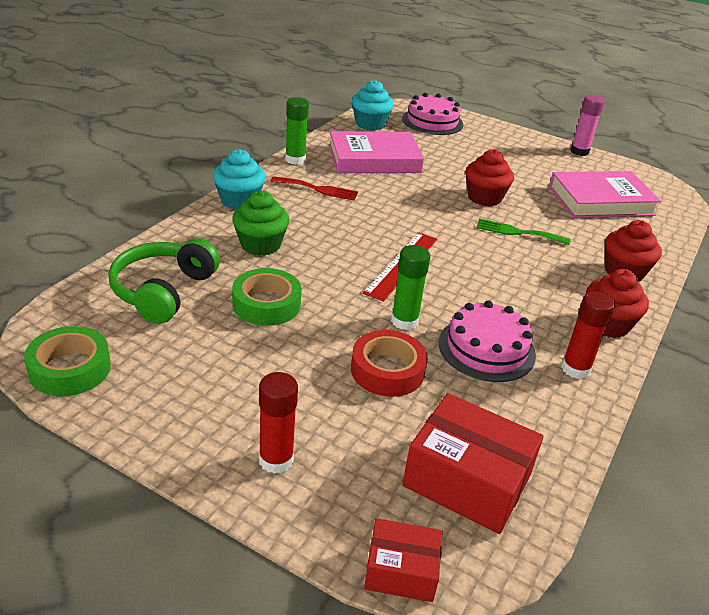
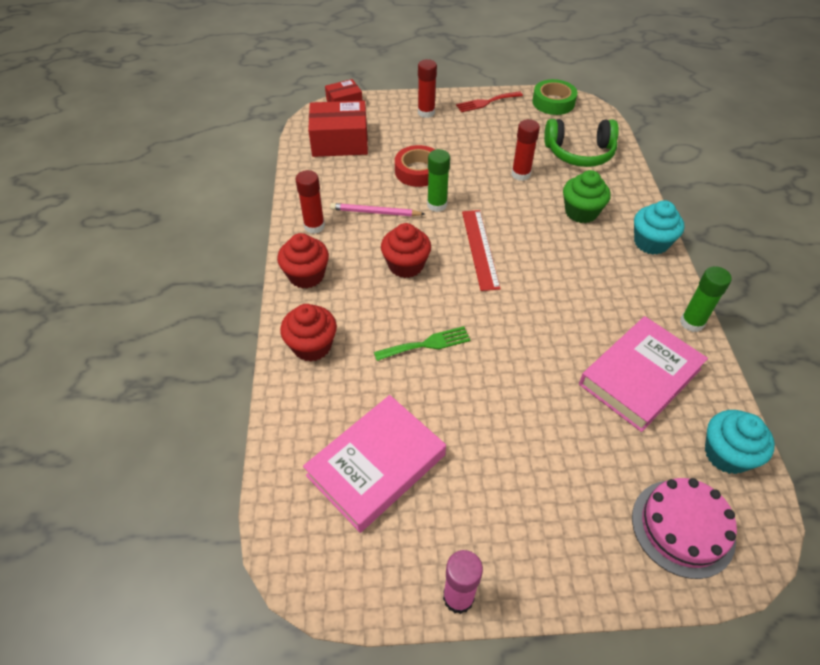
camera: 150 degrees right, 15 degrees up
green headphones [108,238,220,324] -> green headphones turned 105 degrees clockwise [544,119,619,167]
green tape [232,268,302,326] -> red glue stick [512,119,540,181]
red fork [270,176,358,200] -> red fork moved to [456,91,523,112]
pink cake [439,300,536,382] -> pink pencil [330,203,424,216]
red cupcake [465,149,514,206] -> red cupcake moved to [381,223,431,278]

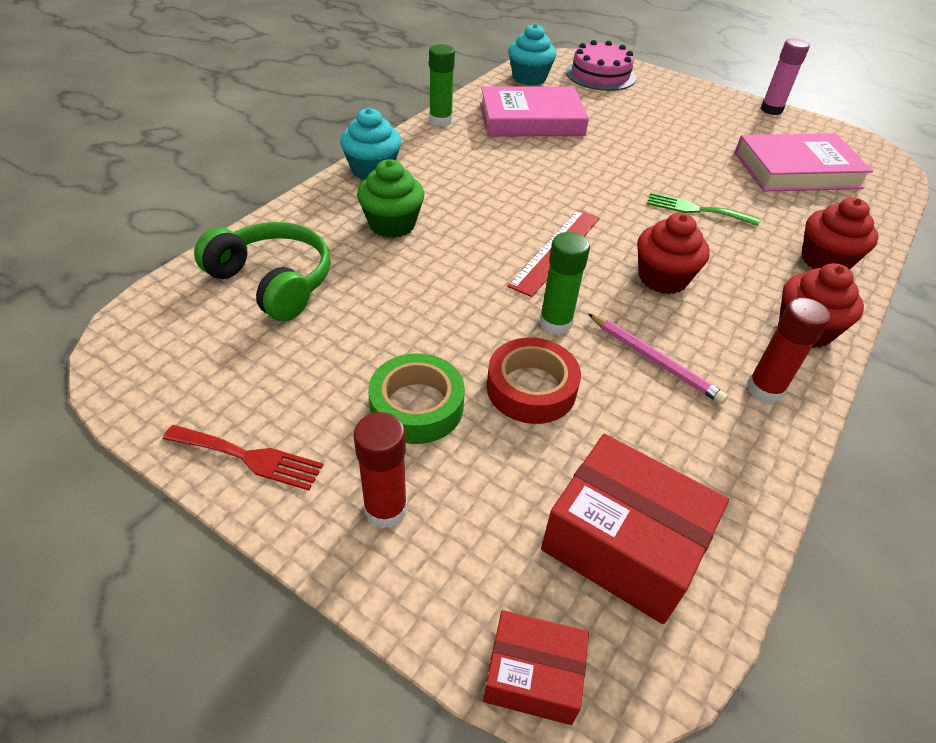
camera: 145 degrees left, 5 degrees down
red glue stick [512,119,540,181] -> none
green tape [532,79,577,115] -> green tape moved to [368,353,465,444]

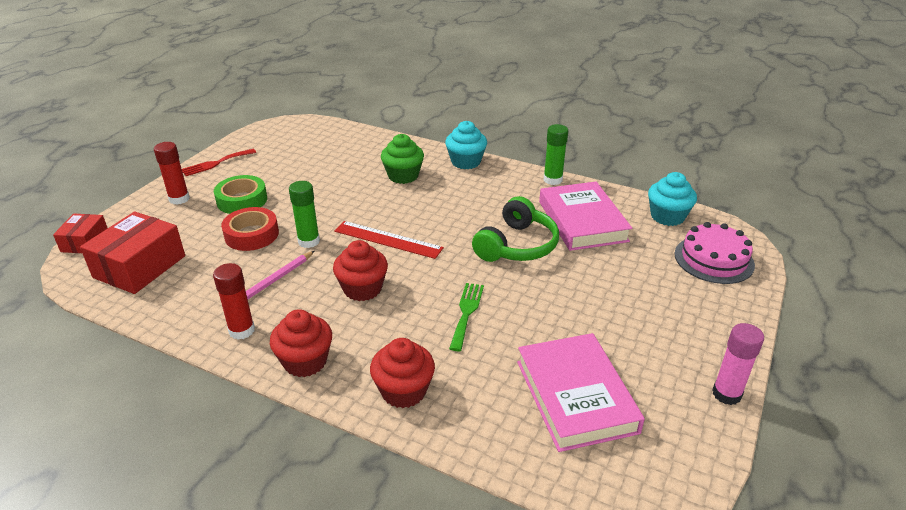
camera: 85 degrees right, 10 degrees down
red fork [163,425,323,491] -> red fork turned 45 degrees clockwise [182,149,256,176]
green headphones [194,222,331,321] -> green headphones moved to [472,196,559,262]

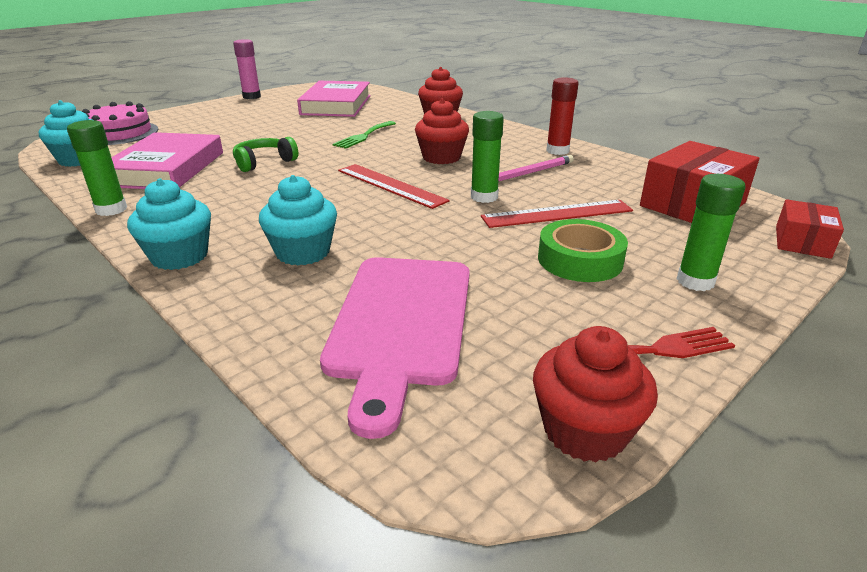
camera: 160 degrees left, 5 degrees down
red glue stick [154,142,190,205] -> green glue stick [677,174,745,291]
red tape [221,207,279,251] -> red ruler [481,200,633,228]
red cupcake [270,309,332,377] -> red cupcake moved to [533,326,658,463]
green cupcake [381,134,424,184] -> turquoise cupcake [259,175,337,266]
green headphones [472,196,559,262] -> green headphones [233,137,299,172], size x0.65
none -> pink cutting board [320,257,470,439]

